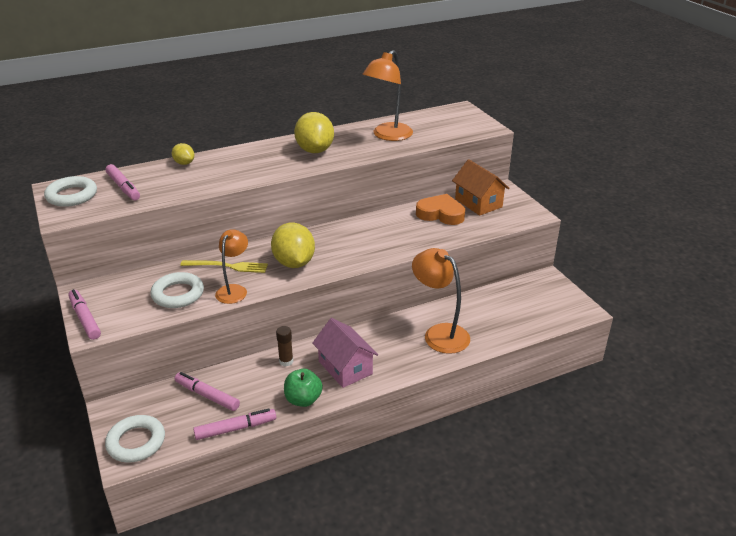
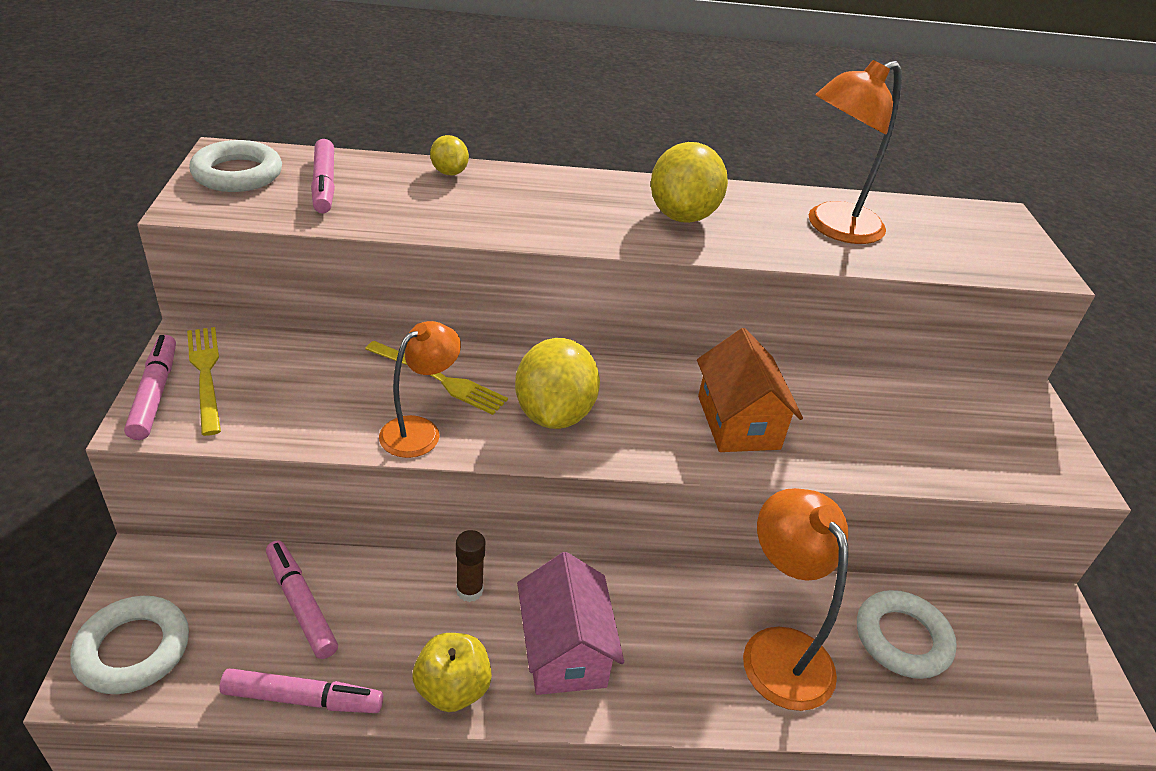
camera: 20 degrees right, 5 degrees up
white ring [150,272,204,308] -> white ring moved to [857,590,957,679]
green apple [284,369,323,407] -> yellow apple [412,633,492,712]
orange heart [416,194,465,225] -> none
orange house [452,159,509,216] -> orange house moved to [697,328,803,452]
none -> yellow fork [187,327,221,436]

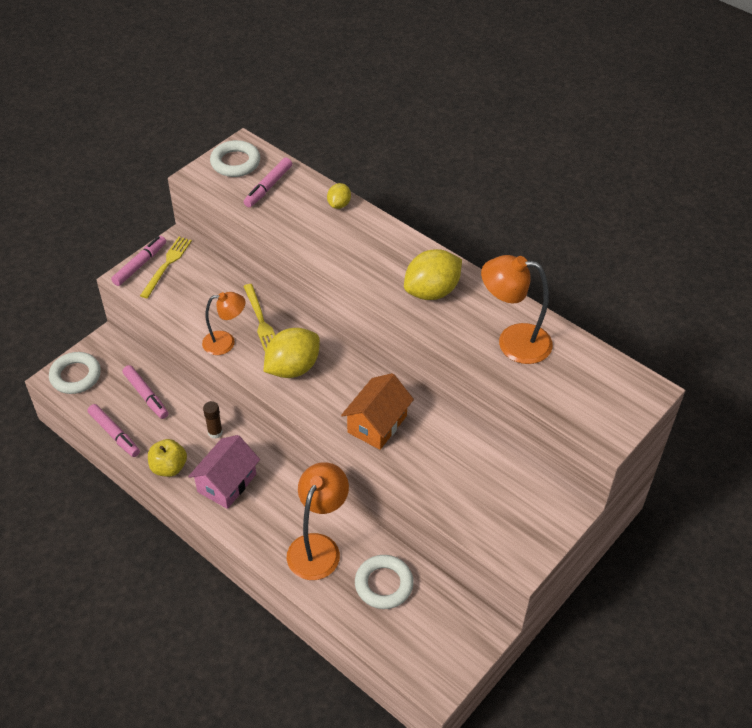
camera: 45 degrees right, 10 degrees up
pink marker [266,541,338,659] -> pink marker turned 135 degrees clockwise [122,365,168,419]

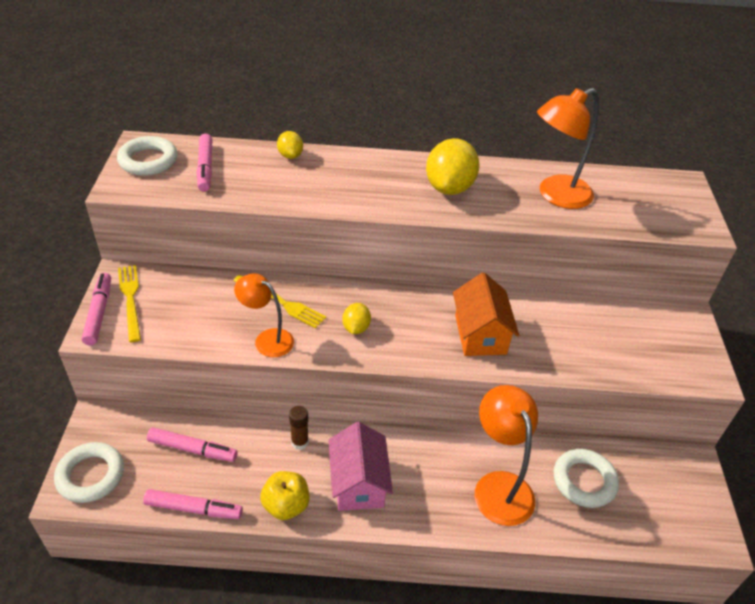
camera: 40 degrees left, 5 degrees down
orange lamp [202,292,245,355] -> orange lamp turned 105 degrees counterclockwise [234,273,294,357]
yellow lemon [264,328,320,378] -> yellow lemon [342,303,371,334], size x0.52

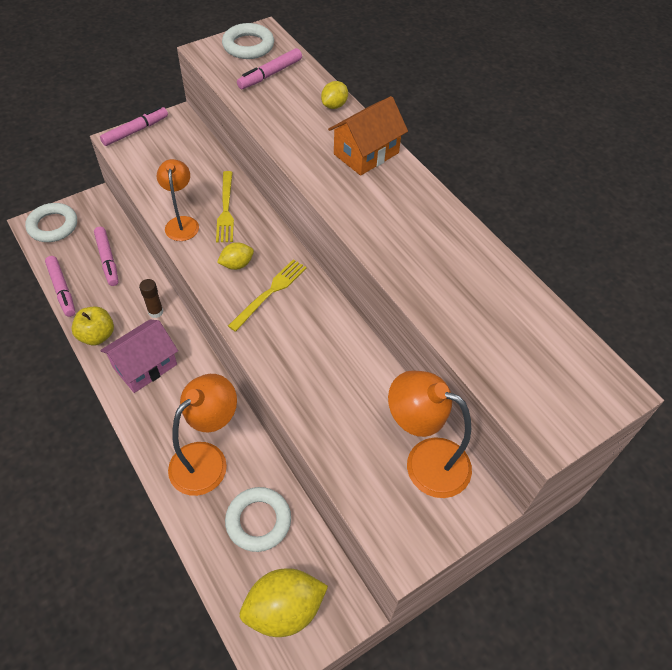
camera: 55 degrees right, 10 degrees up
yellow fork [118,265,141,342] -> yellow fork moved to [228,259,307,332]
yellow lemon [426,138,480,195] -> yellow lemon moved to [240,568,328,637]
orange house [453,272,519,356] -> orange house moved to [328,96,408,176]
orange lamp [537,88,599,209] -> orange lamp moved to [388,370,472,498]

